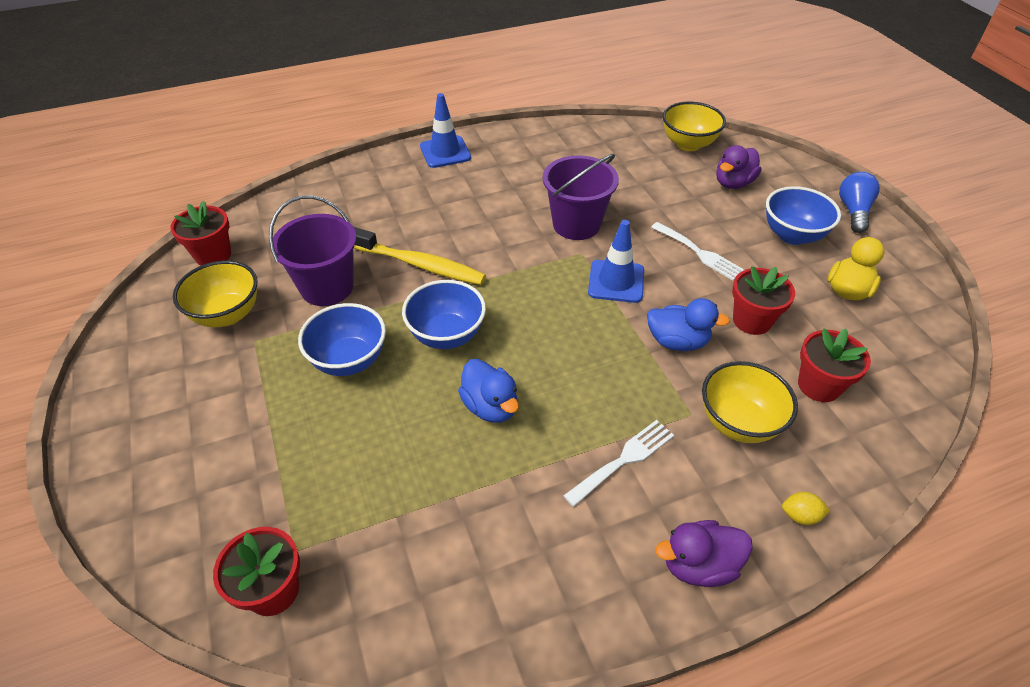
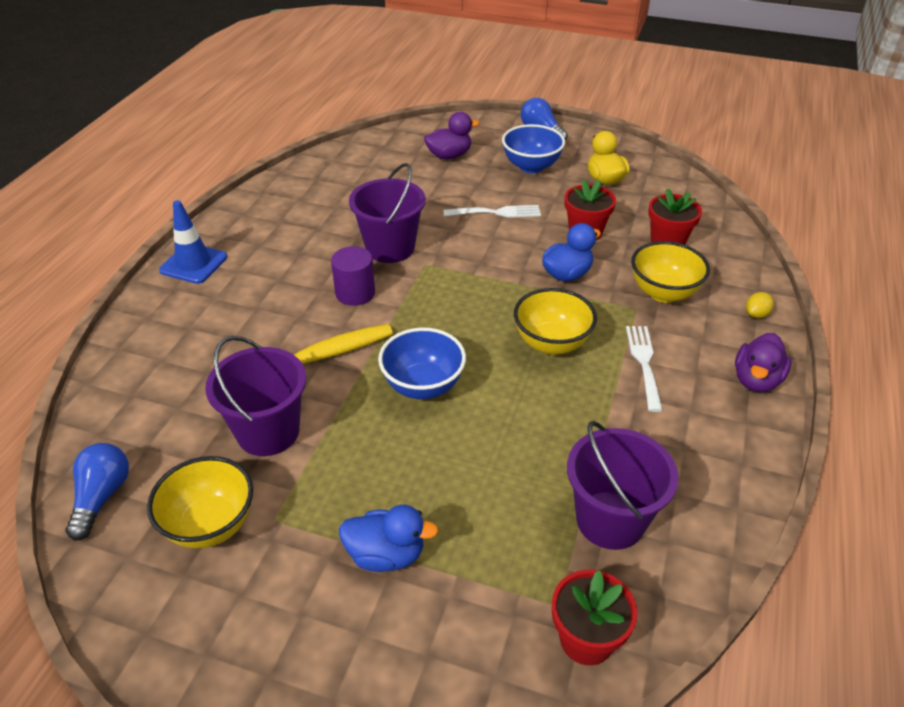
camera: 50 degrees left, 5 degrees down
red flower pot [171,200,231,266] -> blue light bulb [66,443,129,541]
blue bowl [298,303,386,376] -> none
blue duck [458,359,519,423] -> blue duck moved to [339,505,439,572]
blue traffic cone [588,220,644,303] -> none
yellow bowl [663,102,726,151] -> yellow bowl moved to [514,288,597,355]
purple duck [716,145,761,189] -> purple duck turned 105 degrees counterclockwise [424,112,480,159]
none -> purple cylinder [331,246,375,306]
none -> purple bucket [567,421,679,550]

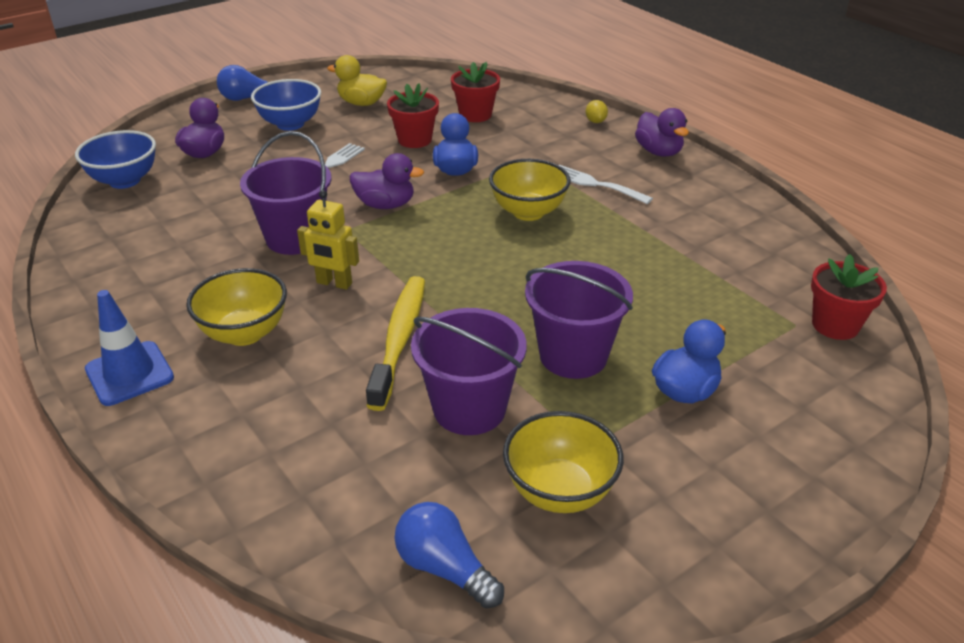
camera: 55 degrees left, 5 degrees down
purple cylinder [331,246,375,306] -> yellow robot [297,190,359,290]
blue bowl [378,328,466,399] -> blue bowl moved to [75,130,156,189]
purple bucket [567,421,679,550] -> purple bucket moved to [525,261,633,379]
yellow bowl [631,241,710,303] -> yellow bowl moved to [186,268,287,346]
none -> purple duck [350,153,424,209]

